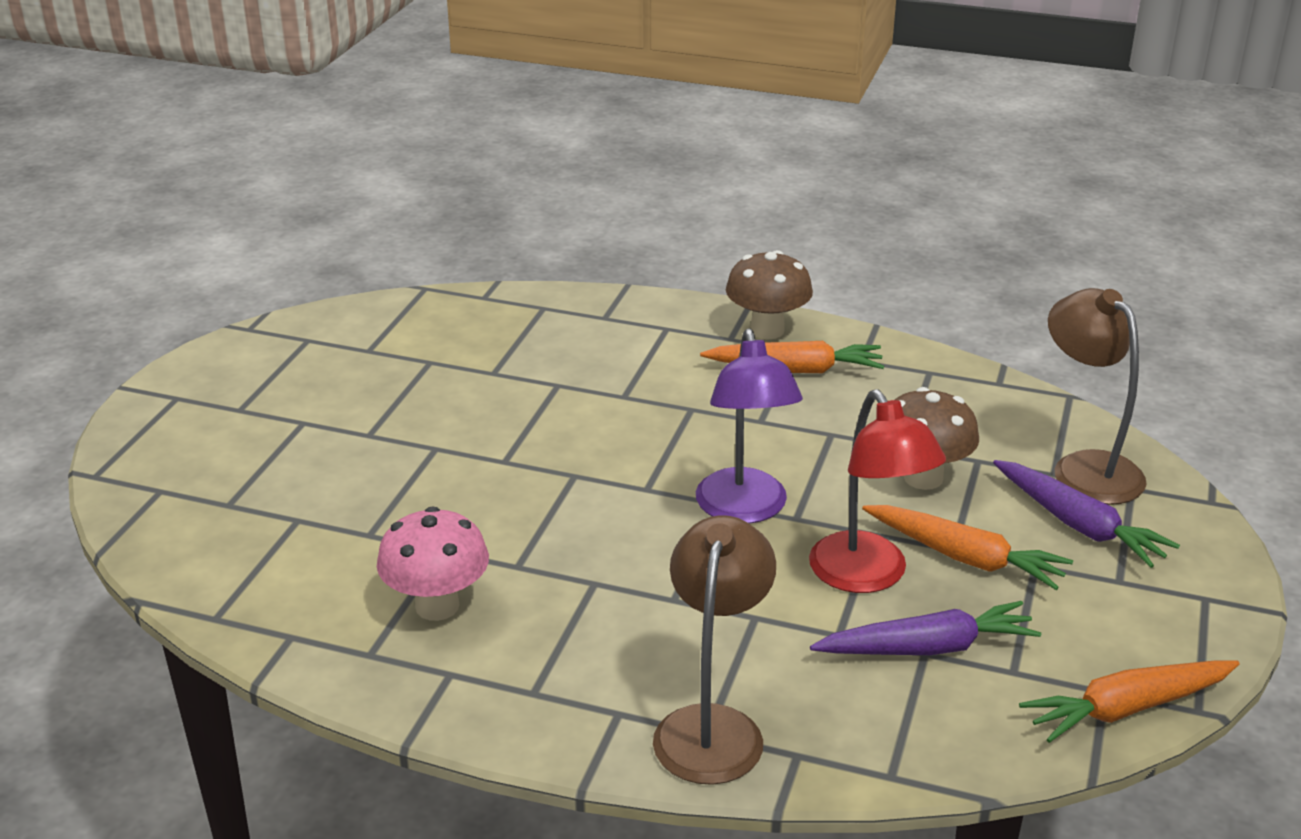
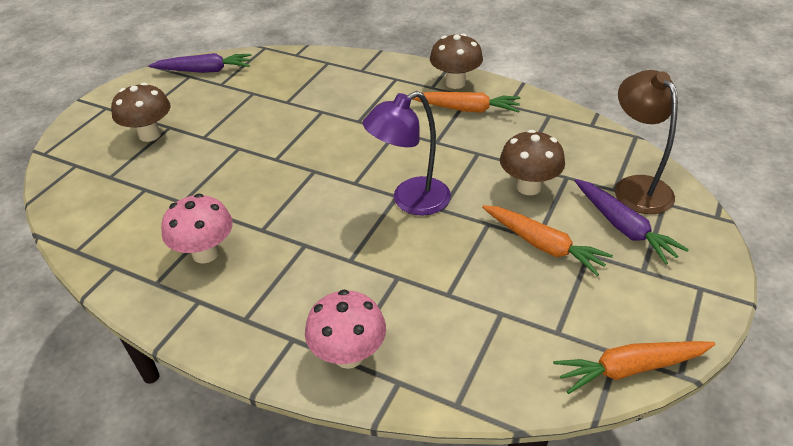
camera: 10 degrees right, 10 degrees up
brown lamp [653,515,776,785] -> pink mushroom [305,290,386,369]
purple lamp [696,328,803,524] -> purple lamp turned 60 degrees clockwise [363,91,451,216]
red lamp [809,389,946,593] -> none
purple carrot [810,601,1041,655] -> purple carrot moved to [149,53,251,73]
none -> brown mushroom [111,83,171,142]

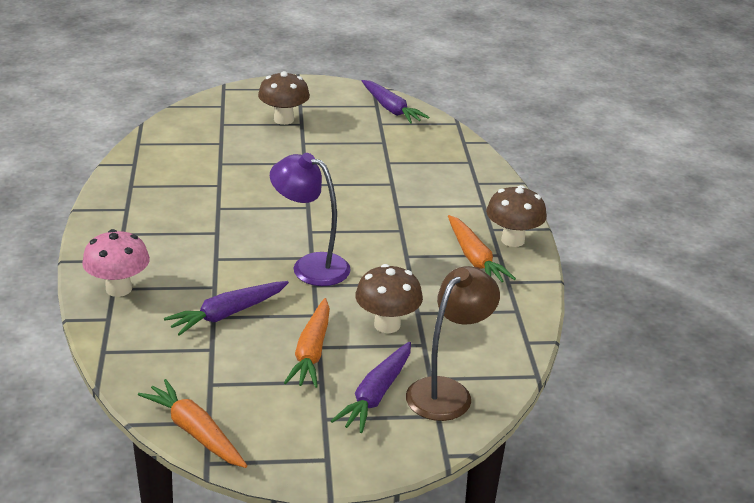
camera: 55 degrees right, 10 degrees down
pink mushroom [161,194,233,263] -> none
none -> purple carrot [164,281,289,336]

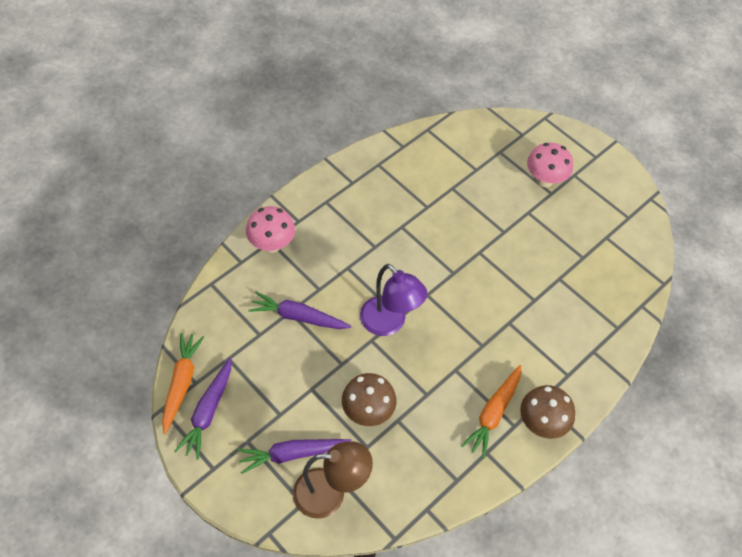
camera: 50 degrees right, 25 degrees up
brown mushroom [258,71,310,125] -> pink mushroom [527,142,573,187]
purple lamp [270,153,351,286] -> purple lamp turned 150 degrees clockwise [360,264,427,336]
orange carrot [284,298,330,388] -> none
purple carrot [362,80,430,124] -> purple carrot moved to [175,358,231,459]

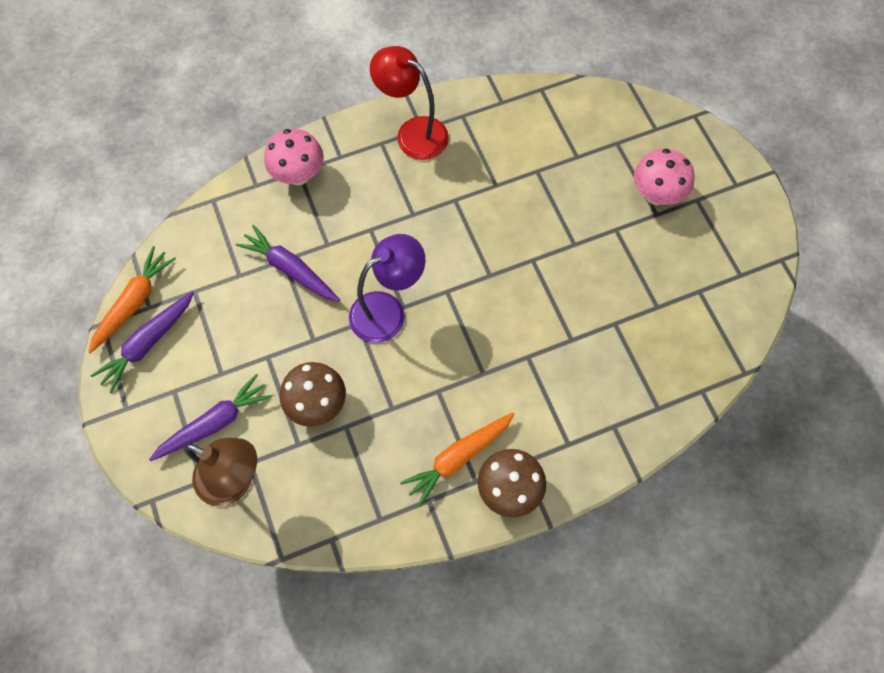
camera: 25 degrees right, 10 degrees up
purple carrot [238,439,352,474] -> purple carrot turned 135 degrees clockwise [149,374,272,461]
purple lamp [360,264,427,336] -> purple lamp turned 105 degrees counterclockwise [349,234,426,343]
none -> red lamp [370,46,449,160]

